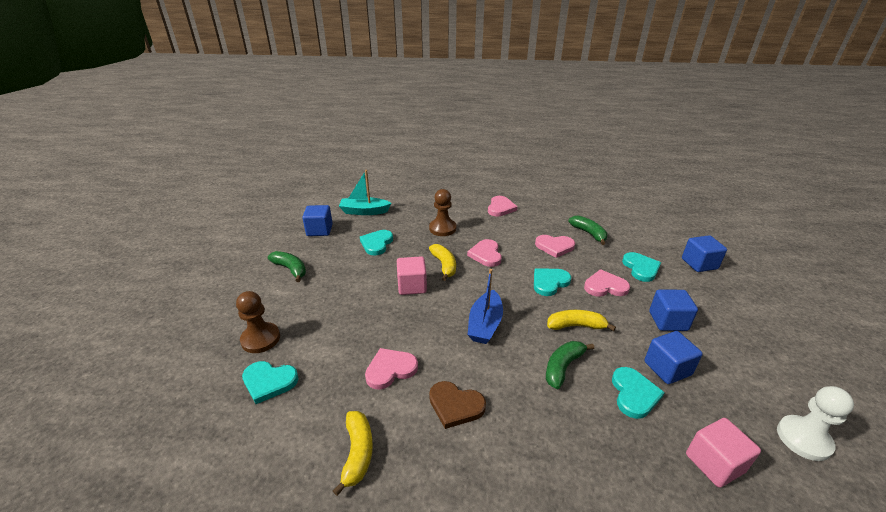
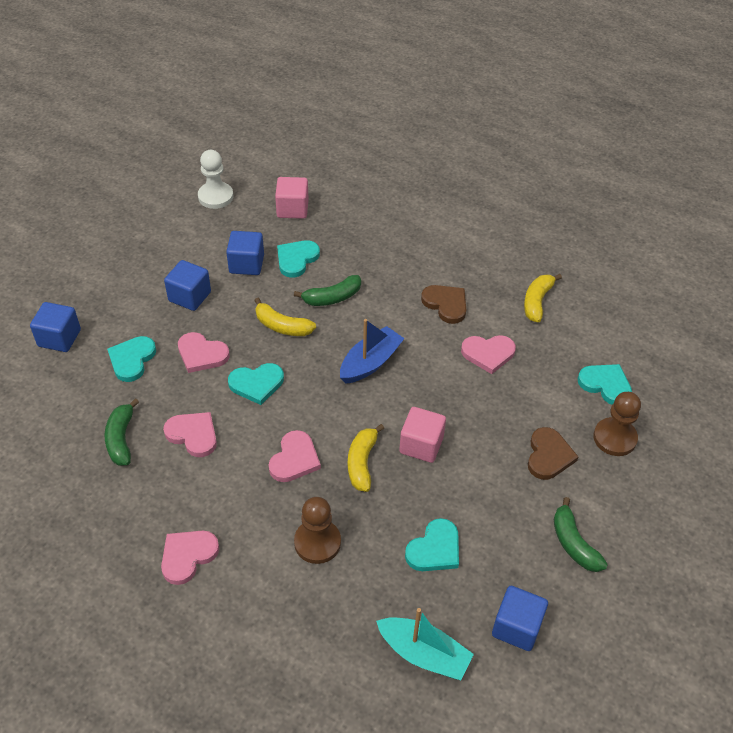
camera: 155 degrees left, 15 degrees up
none -> brown heart [528,427,578,480]

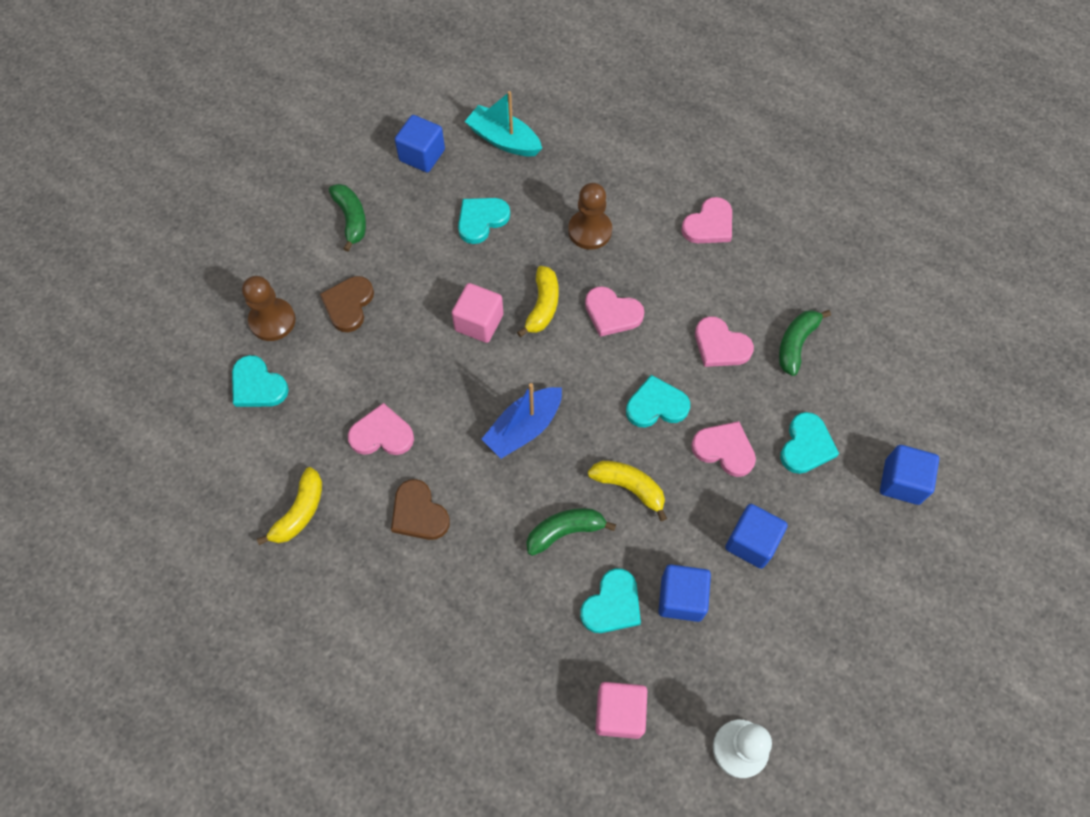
camera: 175 degrees left, 15 degrees up
green banana [105,398,139,466] -> green banana turned 150 degrees counterclockwise [779,310,831,376]
pink heart [269,430,321,482] -> pink heart turned 90 degrees counterclockwise [585,286,644,337]

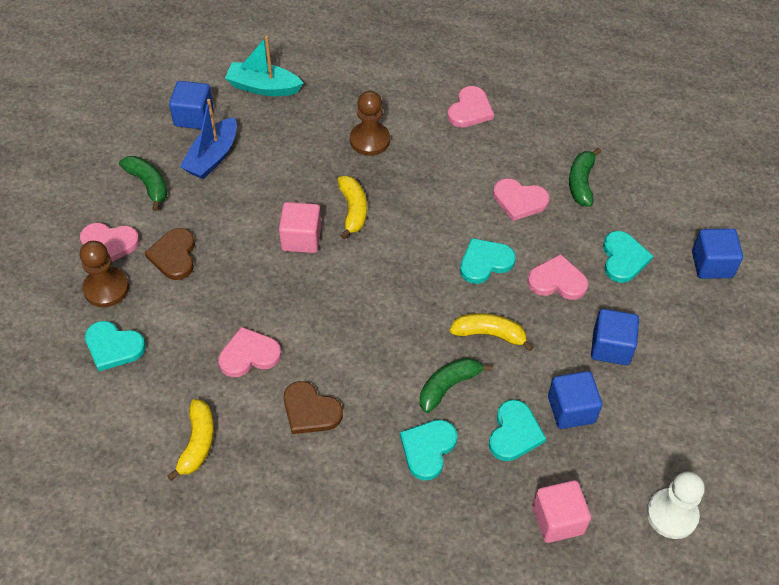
camera: 20 degrees left, 10 degrees down
turquoise heart [458,198,510,244] -> turquoise heart moved to [400,420,457,480]
blue boat [482,383,562,459] -> blue boat moved to [180,99,237,179]
pink heart [585,286,644,337] -> pink heart moved to [80,223,140,262]

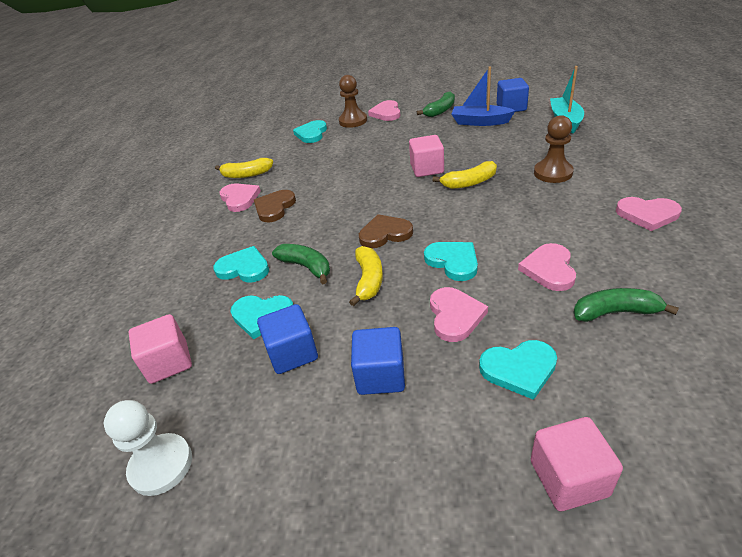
camera: 85 degrees right, 15 degrees down
brown heart [145,228,195,280] -> brown heart moved to [359,214,413,248]
pink heart [218,327,281,377] -> pink heart moved to [219,183,261,212]
blue cube [692,229,743,279] -> pink cube [531,417,623,511]

